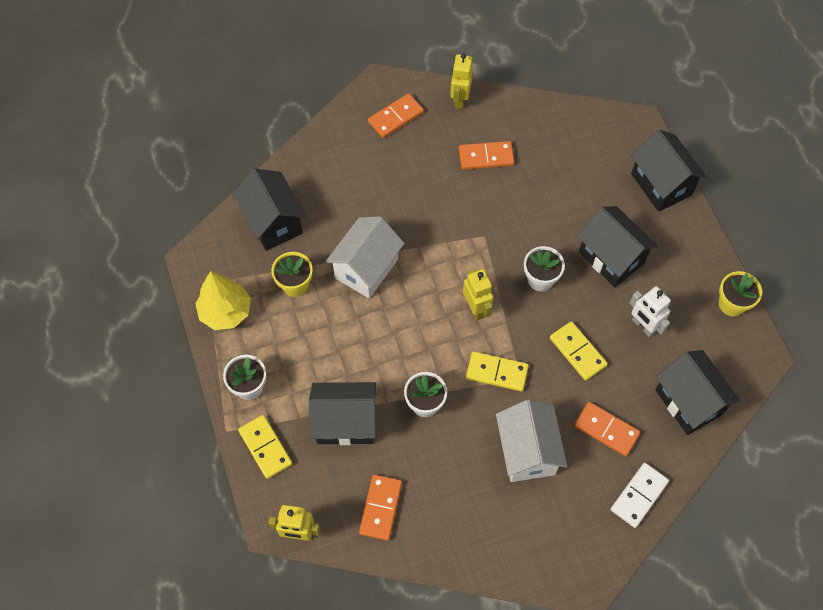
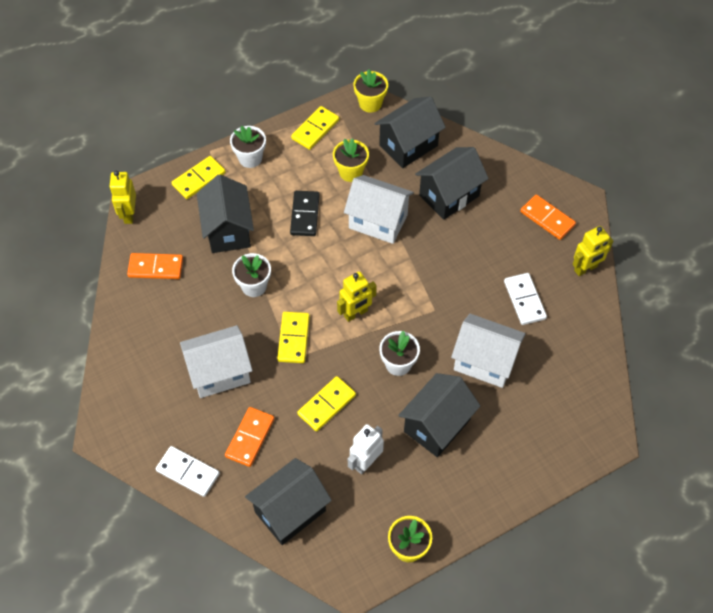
camera: 80 degrees right, 5 degrees down
yellow tree [195,271,251,330] -> yellow domino [291,106,339,150]
yellow robot [450,53,473,109] -> yellow robot turned 150 degrees clockwise [573,226,613,276]
orange domino [459,141,514,170] -> white domino [504,273,547,325]
black house [631,130,707,212] -> black house moved to [415,147,489,220]
none -> black domino [290,191,320,236]
none -> yellow flower pot [353,69,388,113]
none -> white house [451,314,526,388]

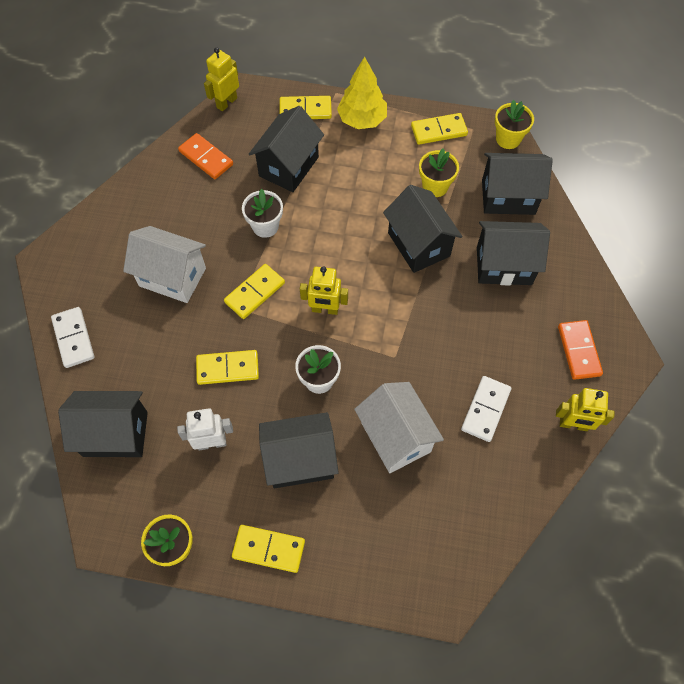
camera: 40 degrees right, 5 degrees up
orange domino [225,407,275,467] -> none
white flower pot [230,126,266,168] -> yellow tree [337,57,387,129]
black domino [290,191,320,236] -> none
white house [344,175,414,244] -> black house [383,185,462,273]
none -> yellow domino [232,525,305,573]

